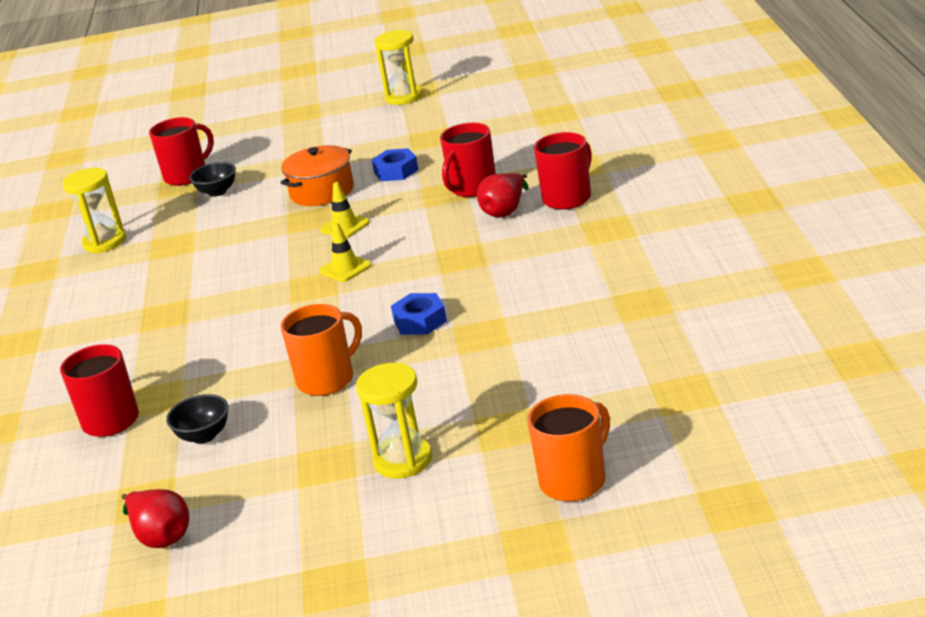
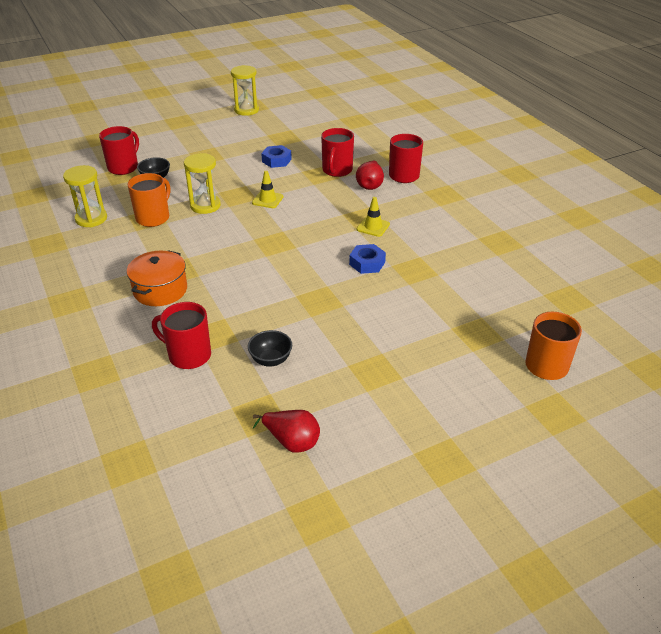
camera: 25 degrees left, 10 degrees up
orange pot [280,145,354,206] -> orange pot moved to [127,250,187,306]
orange mug [280,304,362,396] -> orange mug moved to [127,173,170,227]
yellow traffic cone [319,222,372,282] -> yellow traffic cone moved to [357,197,390,237]
yellow hourglass [356,363,432,478] -> yellow hourglass moved to [184,153,221,214]

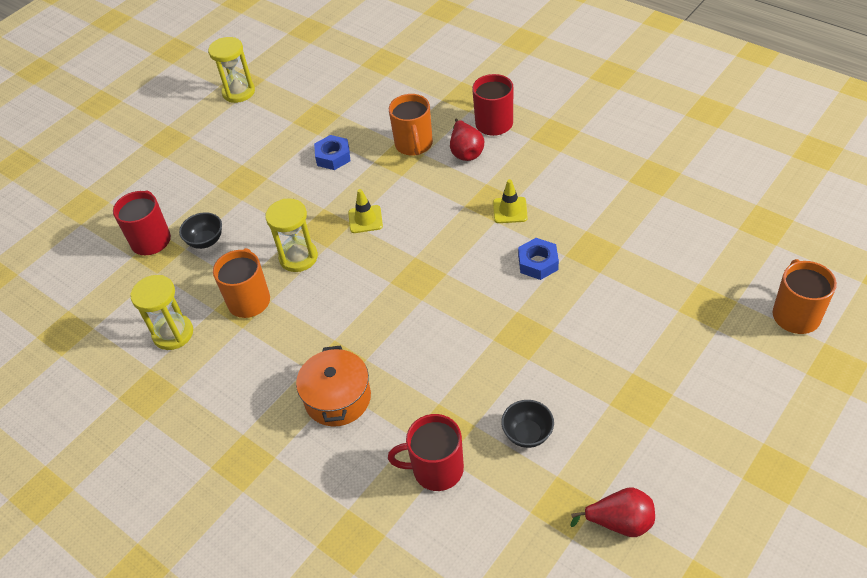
camera: 20 degrees left, 10 degrees up
red mug [321,128,354,177] -> orange mug [389,94,433,156]

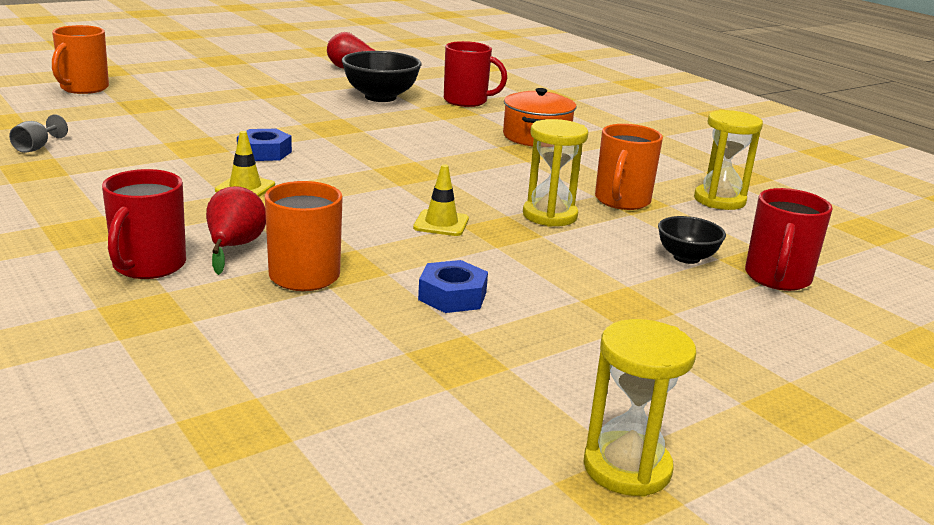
camera: 170 degrees left, 25 degrees down
black bowl [501,400,554,448] -> black bowl [341,51,421,102], size x1.72
none -> grey goblet [9,114,68,153]

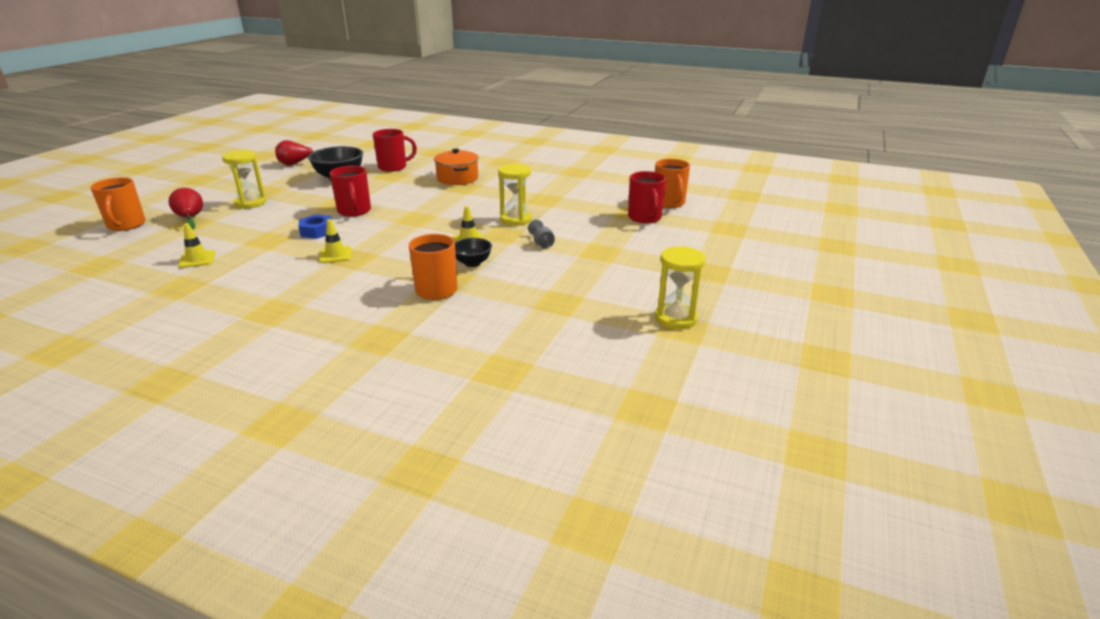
camera: 30 degrees left, 5 degrees up
grey goblet [9,114,68,153] -> grey goblet moved to [528,220,555,249]
red mug [102,169,186,279] -> red mug moved to [330,166,371,217]
red pear [206,186,266,275] -> red pear moved to [169,188,203,229]
blue nut [418,260,488,313] -> none
orange mug [595,124,663,210] -> orange mug moved to [655,159,690,208]
black bowl [658,216,726,264] -> black bowl moved to [455,238,492,267]
yellow hourglass [694,110,763,210] -> yellow hourglass moved to [222,150,266,209]
none -> yellow traffic cone [178,223,215,268]

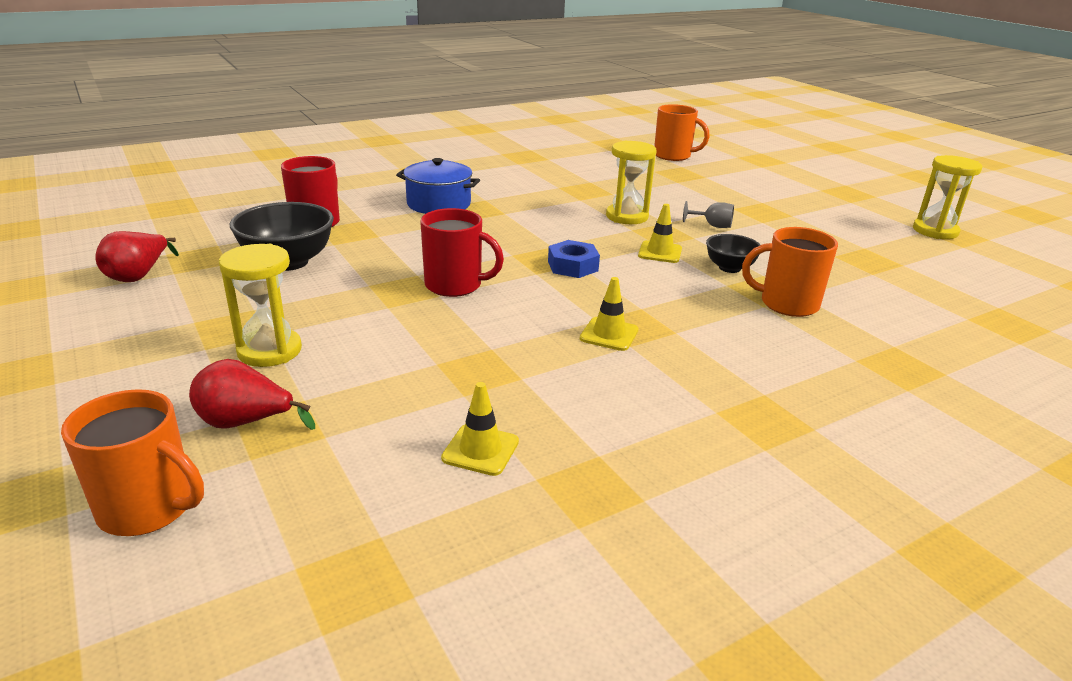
camera: 55 degrees left, 0 degrees up
blue nut [298,214,332,239] -> blue nut moved to [548,240,600,278]
orange pot [434,149,478,185] -> blue pot [396,158,480,214]
red mug [628,171,666,223] -> none

